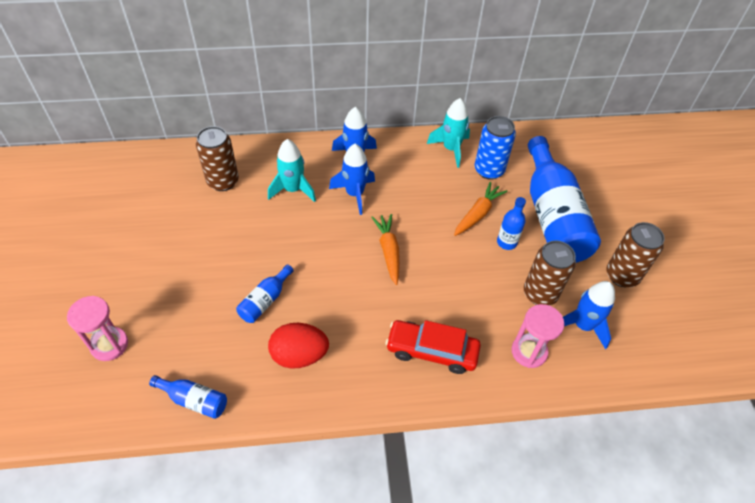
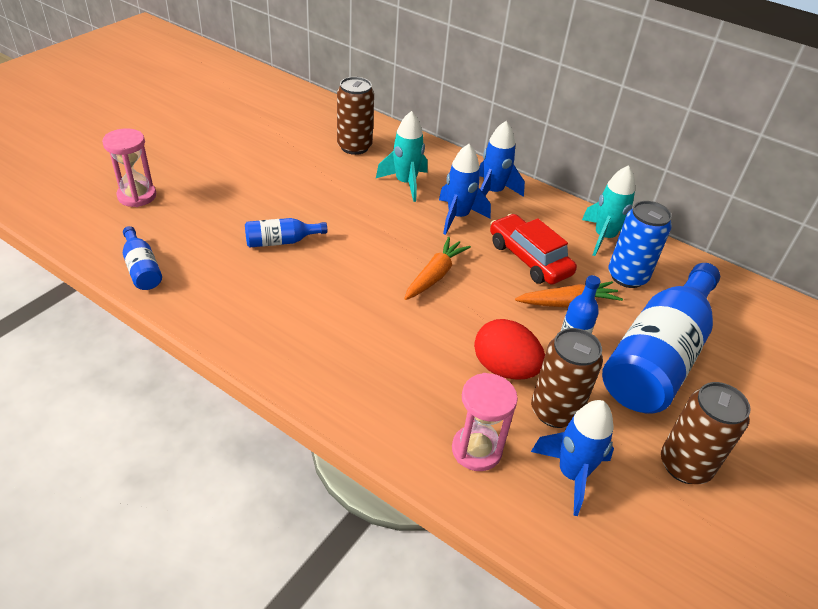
camera: 40 degrees right, 10 degrees down
red egg [268,323,329,369] -> red egg moved to [474,319,545,380]
red car [386,320,481,374] -> red car moved to [490,214,577,285]

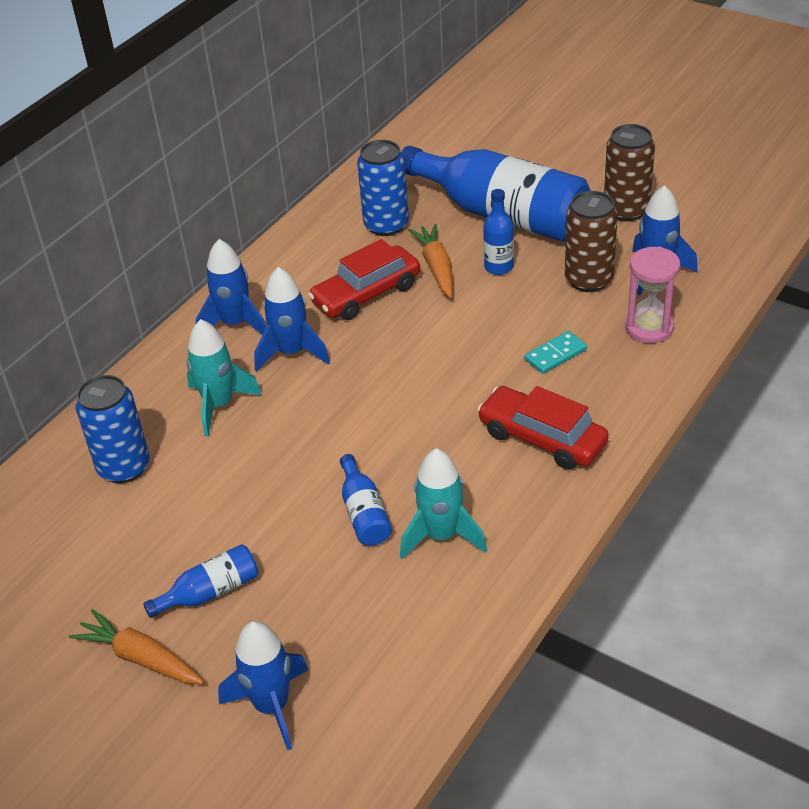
camera: 85 degrees left, 0 degrees up
pink hourglass [102,128,156,207] -> blue rocket [218,621,308,750]
blue bottle [123,226,162,290] -> blue bottle moved to [143,544,258,618]
brown can [337,77,374,155] -> blue can [76,375,150,483]
orange carrot [404,237,471,300] -> orange carrot moved to [69,609,204,684]
red egg [474,319,545,380] -> none
turquoise rocket [582,165,635,256] -> turquoise rocket moved to [400,448,487,559]
none -> red car [477,386,609,470]
none -> turquoise domino [524,331,587,374]

